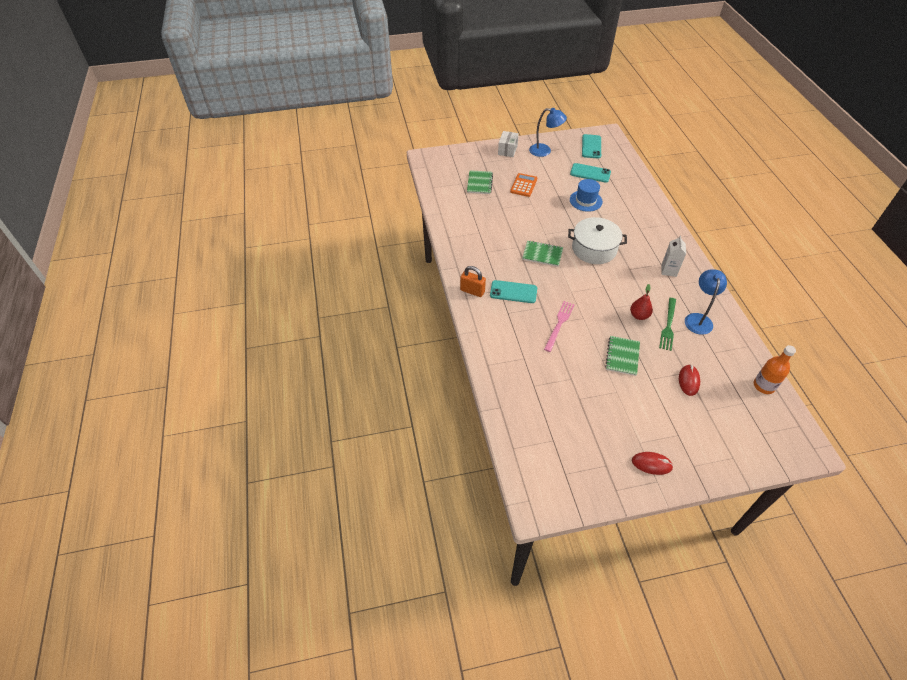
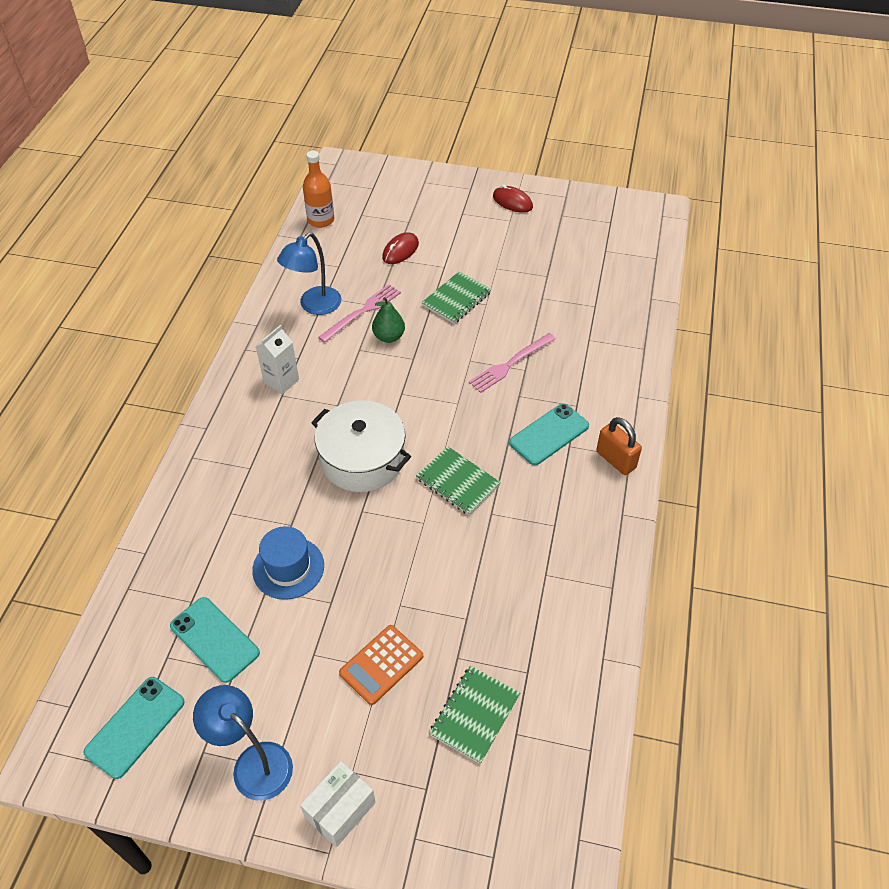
camera: 155 degrees left, 0 degrees up
turquoise phone [490,280,537,303] -> turquoise phone turned 75 degrees counterclockwise [509,403,589,465]
red pear [630,284,653,320] -> green pear [372,297,405,343]
green fork [659,298,676,351] -> pink fork [318,284,401,343]

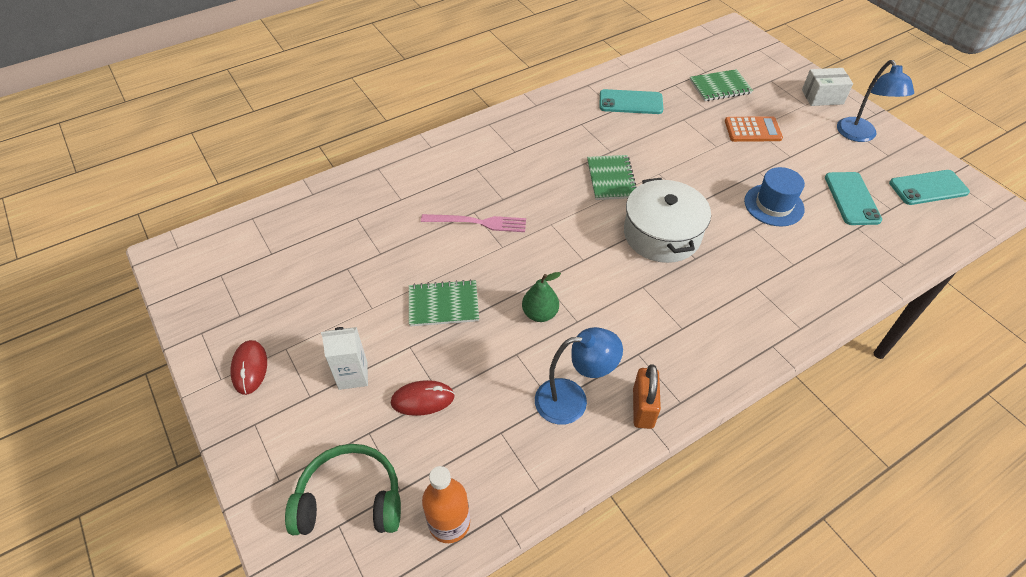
camera: 135 degrees left, 0 degrees up
white carton [255,325,299,394] -> white carton moved to [321,327,368,390]
pink fork [318,284,401,343] -> none
turquoise phone [509,403,589,465] -> turquoise phone moved to [600,89,663,114]
orange padlock [596,417,642,475] -> orange padlock moved to [633,364,661,429]
none -> green headphones [285,444,401,535]

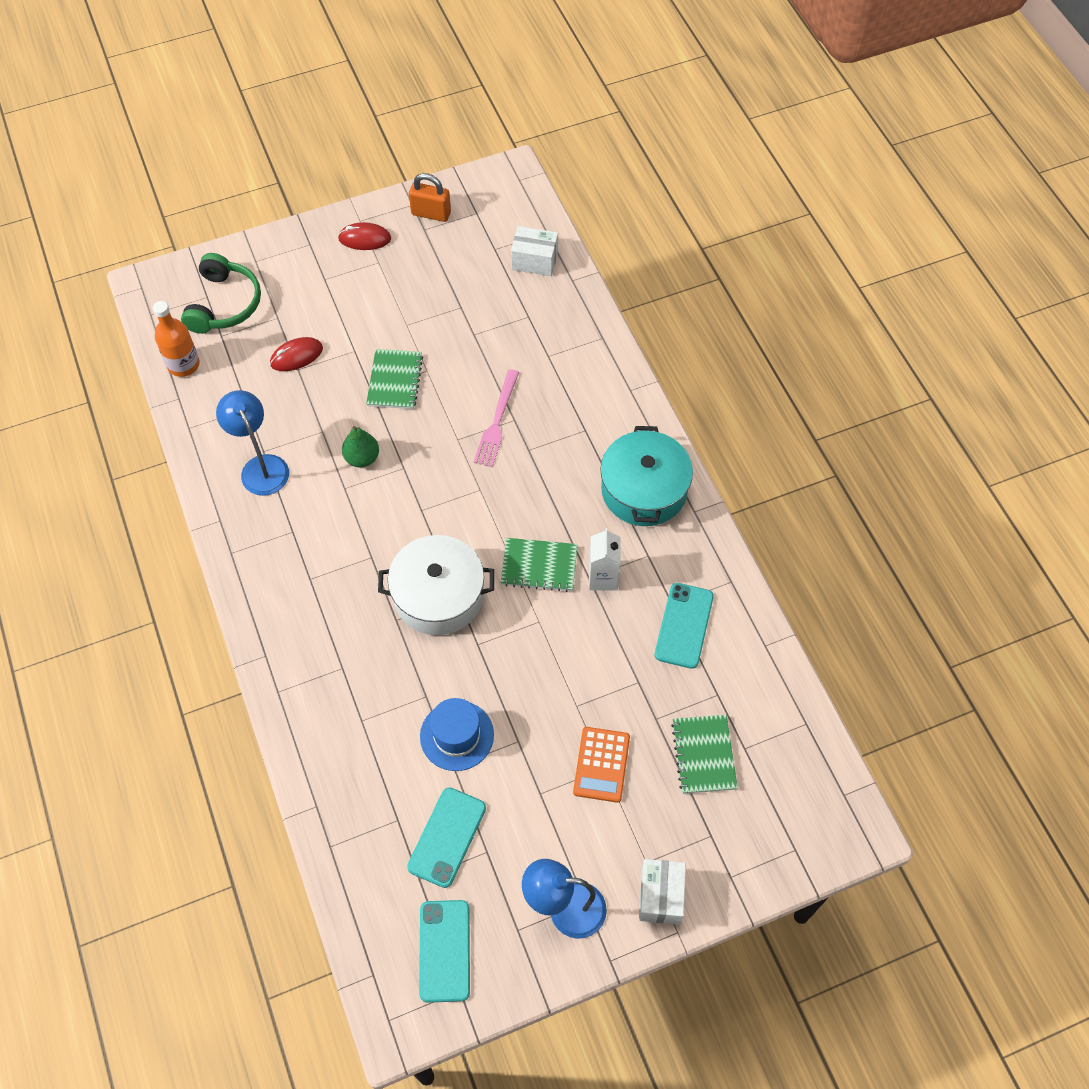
camera: 100 degrees right, 10 degrees up
white carton [321,327,368,390] -> white carton moved to [589,528,621,591]
red mouse [391,380,455,416] -> red mouse turned 60 degrees clockwise [270,337,323,371]
blue lamp [535,327,623,425] -> blue lamp turned 150 degrees clockwise [216,390,289,496]
orange padlock [633,364,661,429] -> orange padlock moved to [409,173,451,222]
turquoise phone [825,172,882,225] -> turquoise phone turned 75 degrees counterclockwise [407,787,486,888]
none -> white box [511,226,558,276]
none -> turquoise pot [600,426,693,526]

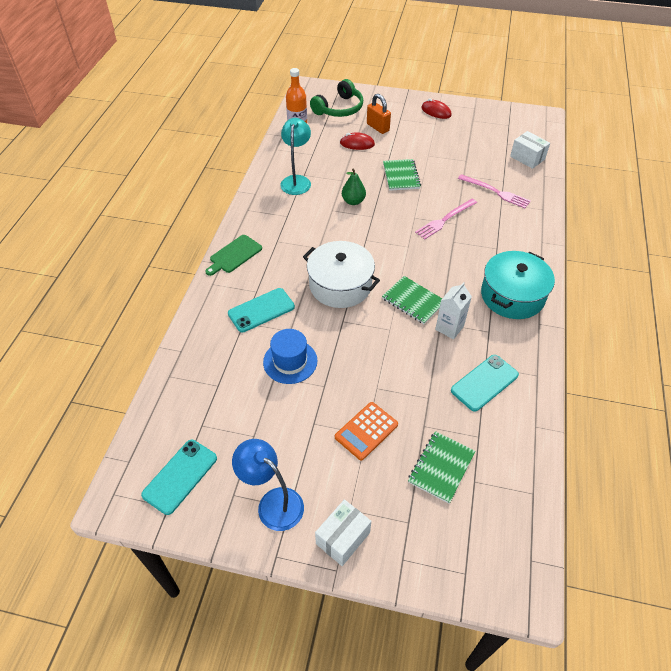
camera: 35 degrees right, 10 degrees down
blue lamp [216,390,289,496] -> turquoise lamp [280,118,311,195]
green notebook [366,349,423,409] -> green notebook turned 45 degrees counterclockwise [383,159,421,191]
turquoise phone [407,787,486,888] -> turquoise phone moved to [228,288,295,332]
orange padlock [409,173,451,222] -> orange padlock moved to [367,94,391,134]
none -> green cutting board [205,235,262,276]
none -> pink fork [458,174,531,208]

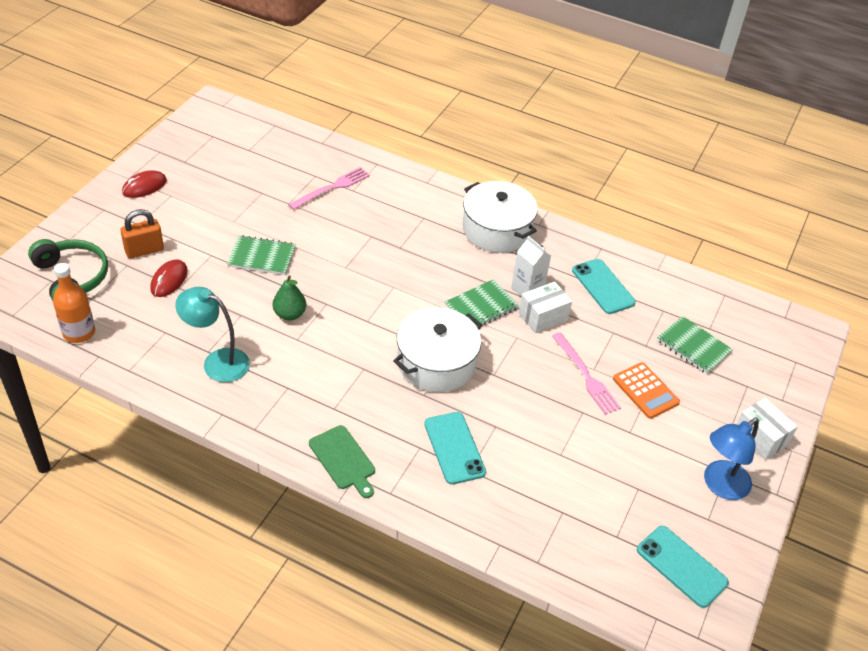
camera: 80 degrees left, 5 degrees down
blue hat [263,329,317,384] -> none
pink fork [415,199,477,240] -> pink fork moved to [552,332,621,415]
turquoise pot [481,251,555,319] -> white pot [463,181,538,253]
white box [510,131,550,169] -> white box moved to [519,282,572,333]

